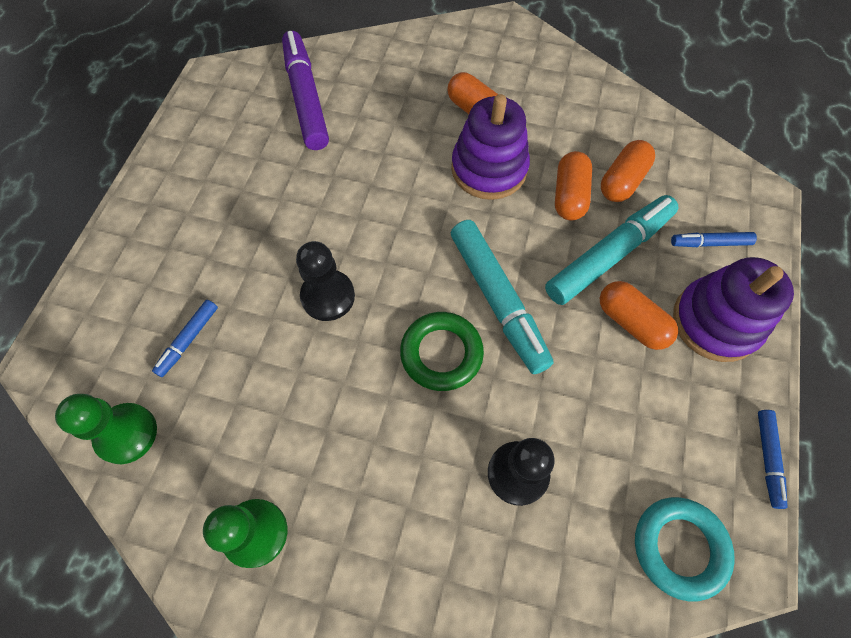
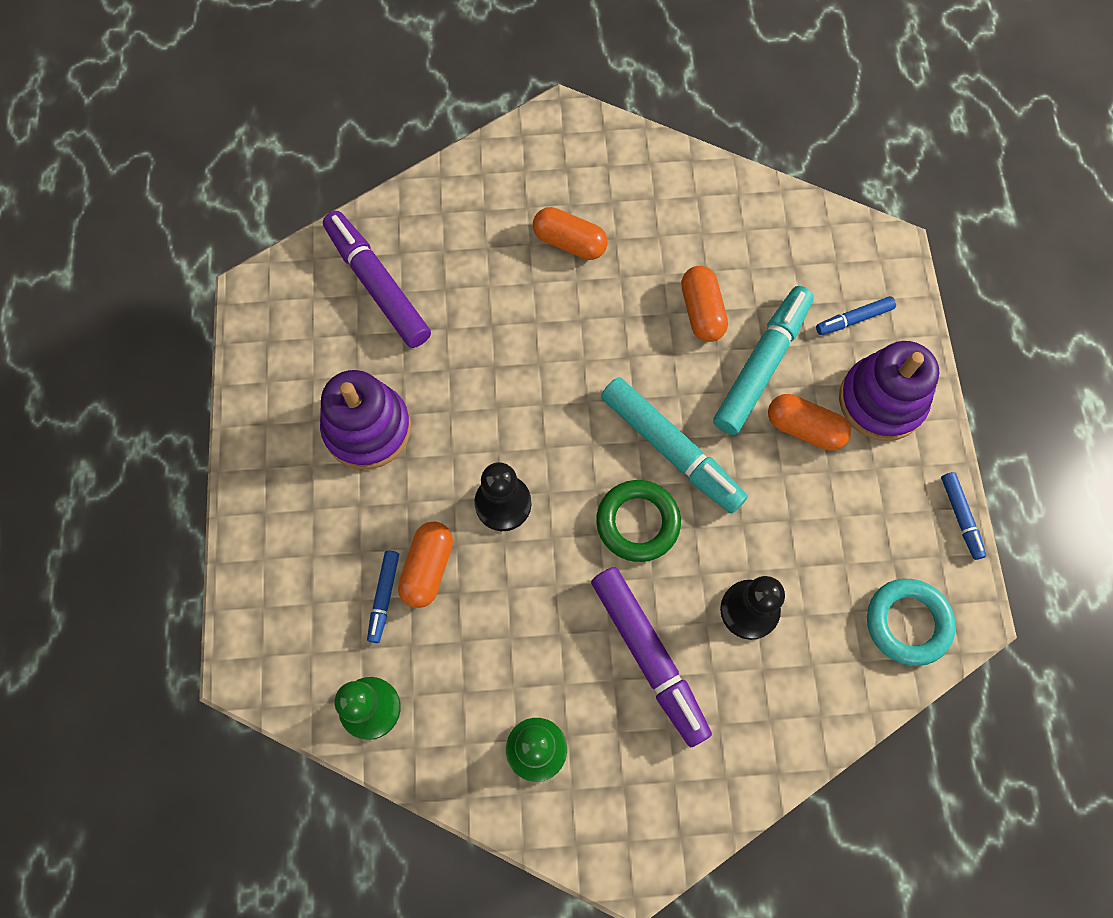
camera: 20 degrees left, 5 degrees up
purple stacking toy [451,94,530,200] -> purple stacking toy moved to [320,370,411,469]
orange capsule [601,140,655,202] -> orange capsule moved to [398,522,453,608]
none -> purple marker [591,567,712,747]

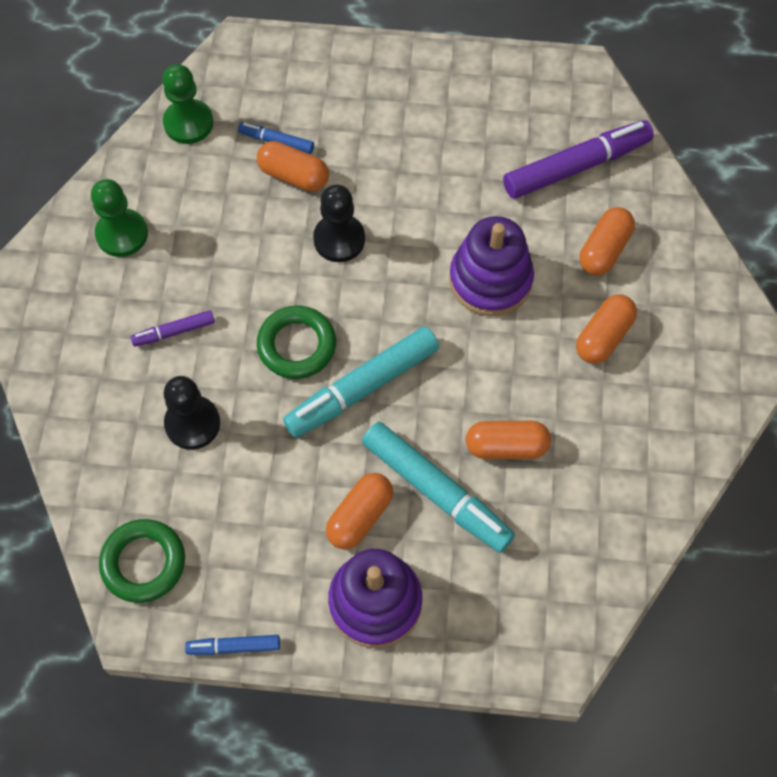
camera: 100 degrees right, 5 degrees down
purple stacking toy [320,370,411,469] -> purple stacking toy moved to [449,216,534,316]
purple marker [591,567,712,747] -> purple marker [131,310,215,346], size x0.50
blue marker [816,296,896,335] -> none
turquoise ring [867,579,956,666] -> green ring [99,519,185,603]
none -> orange capsule [580,207,635,275]

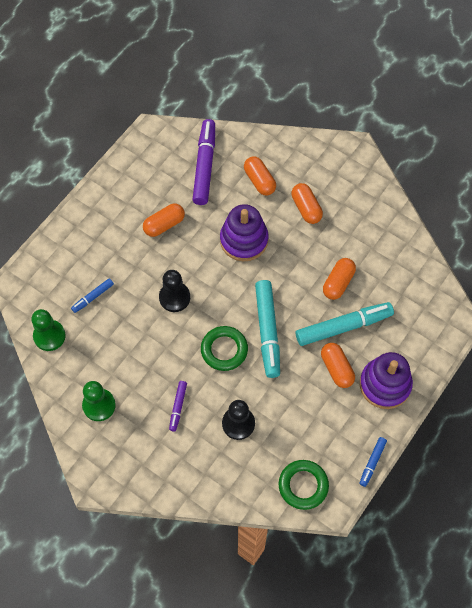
camera: 60 degrees left, 0 degrees up
orange capsule [257,141,329,191] -> orange capsule moved to [143,203,185,237]

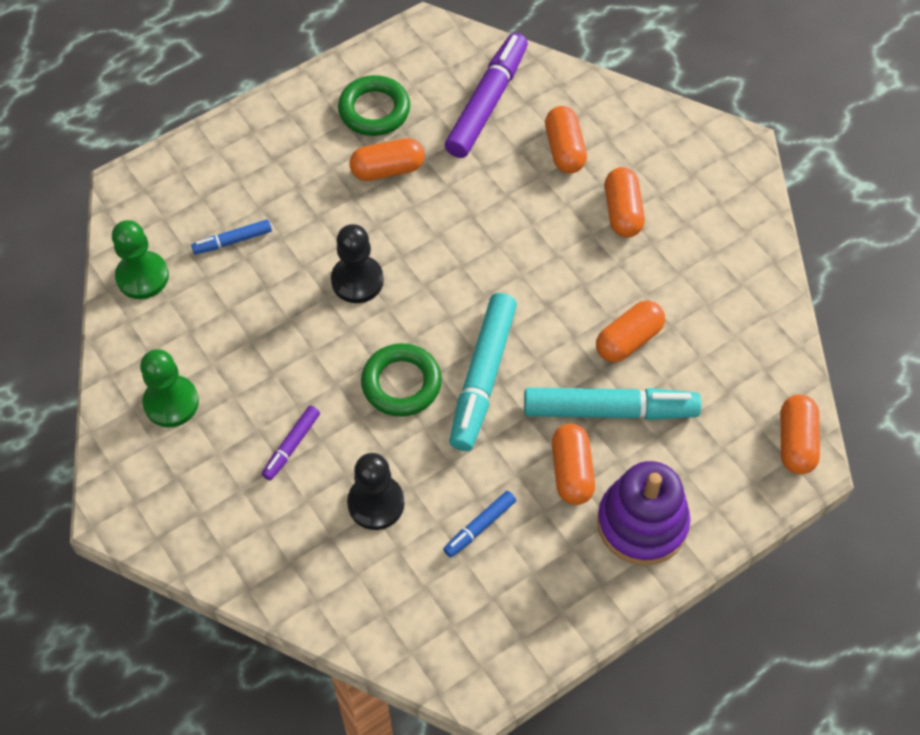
camera: 20 degrees right, 5 degrees down
purple stacking toy [220,204,269,261] -> none
green ring [279,460,329,510] -> green ring moved to [338,75,410,136]
blue marker [359,437,387,487] -> blue marker moved to [443,491,516,557]
none -> orange capsule [781,395,820,474]

